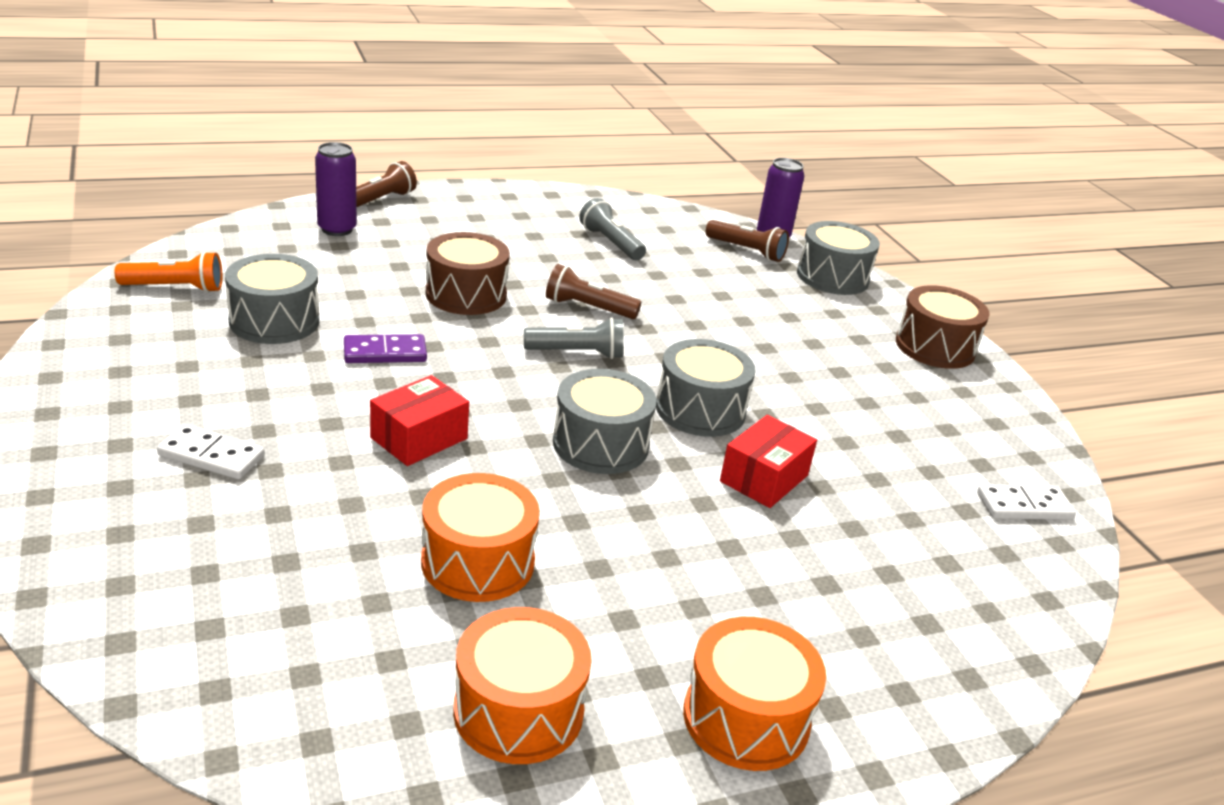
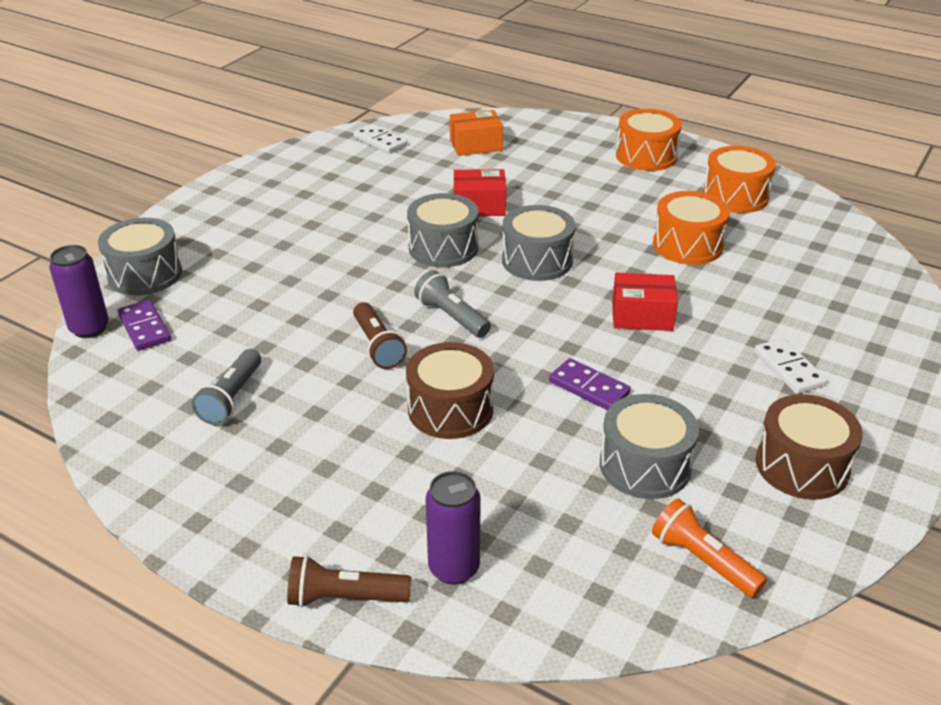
camera: 125 degrees left, 5 degrees up
brown flashlight [706,220,789,262] -> purple domino [118,300,171,351]
brown drum [896,285,990,369] -> brown drum moved to [756,394,863,500]
none -> orange box [450,110,503,156]

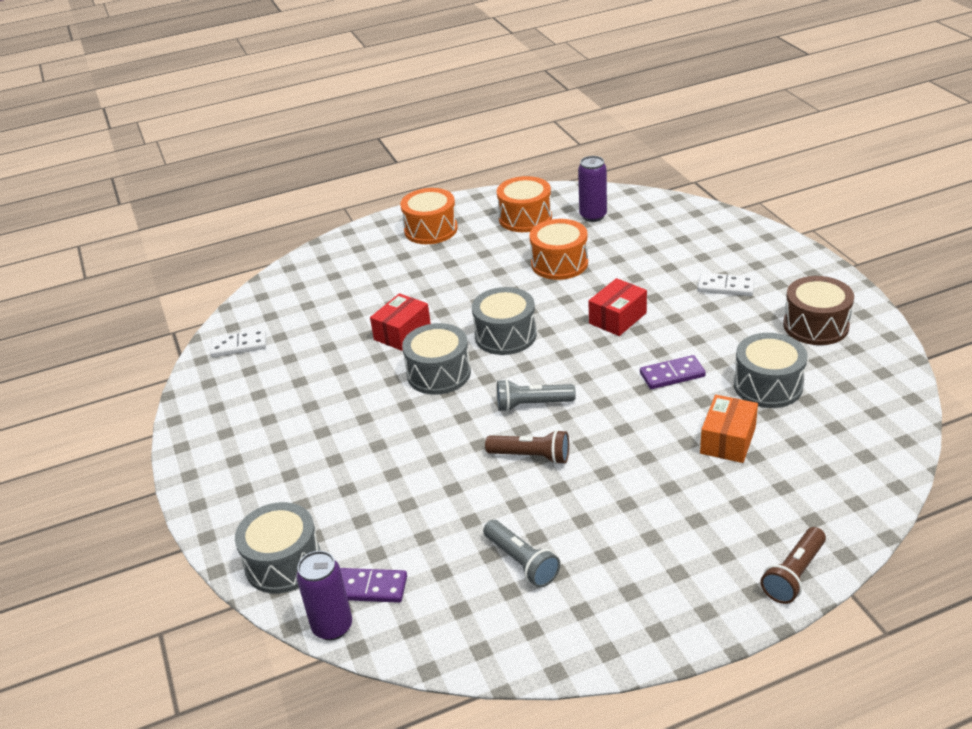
camera: 50 degrees left, 0 degrees up
brown drum [406,342,494,439] -> none
purple can [426,471,481,584] -> purple can moved to [578,156,607,222]
orange box [450,110,503,156] -> orange box moved to [700,395,758,463]
orange flashlight [652,499,767,598] -> none

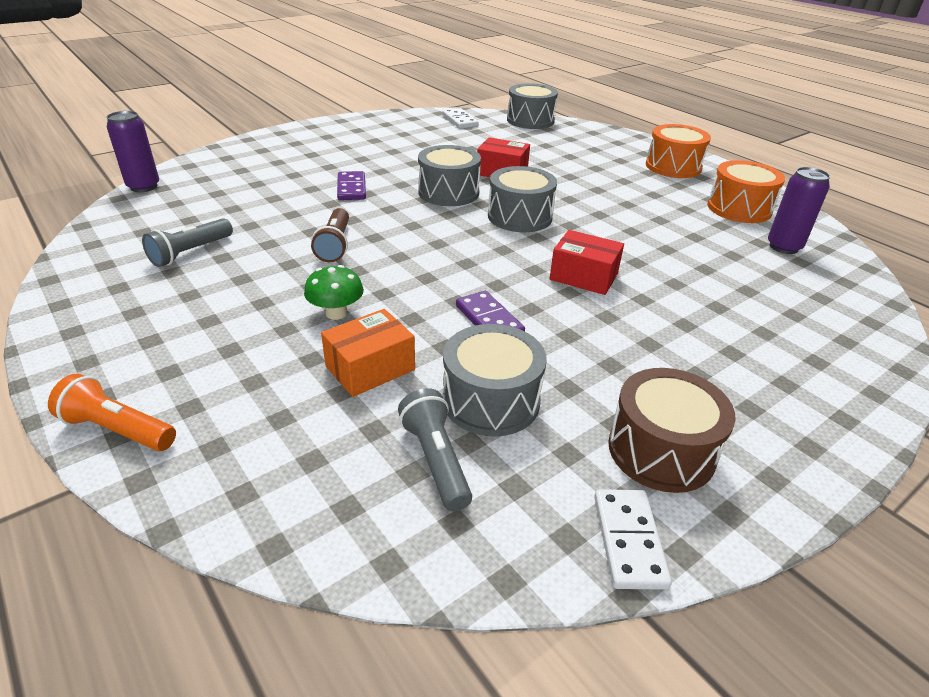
camera: 70 degrees right, 0 degrees up
grey drum [235,502,321,594] -> grey drum moved to [507,83,558,129]
purple domino [340,568,407,603] -> purple domino moved to [337,171,366,200]
grey flashlight [497,379,576,412] -> grey flashlight moved to [398,388,472,512]
orange drum [529,219,588,280] -> none
white domino [698,273,755,296] -> white domino moved to [594,489,672,590]
orange box [700,395,758,463] -> orange box turned 45 degrees counterclockwise [321,309,415,397]
brown flashlight [761,527,826,604] -> orange flashlight [48,374,176,451]
none -> green mushroom [304,265,364,320]

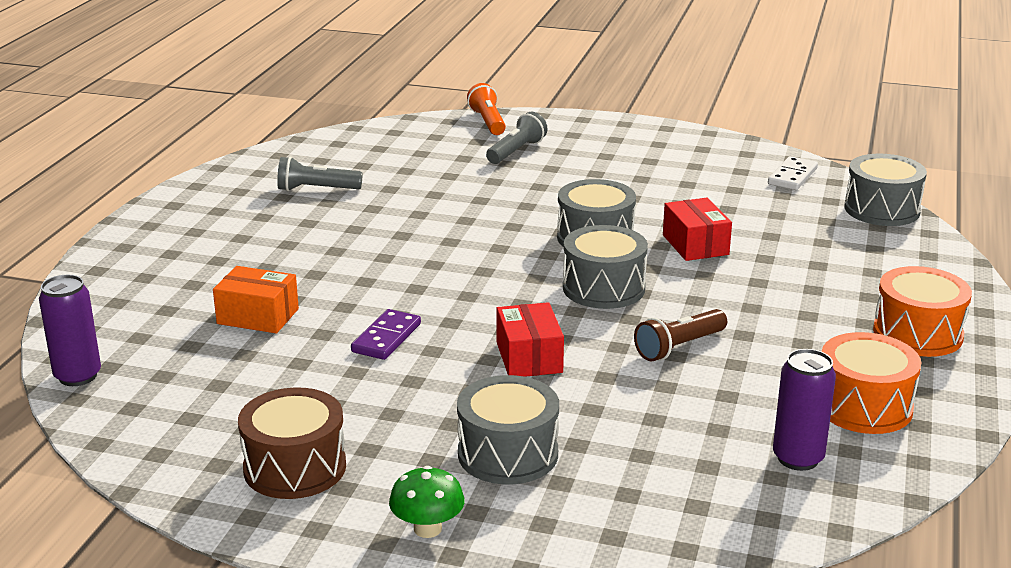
camera: 55 degrees right, 10 degrees down
orange flashlight [48,374,176,451] -> orange flashlight moved to [467,83,506,135]
purple can [107,111,159,192] -> purple can moved to [39,275,101,386]
green mushroom [304,265,364,320] -> green mushroom moved to [389,466,465,538]
brown flashlight [311,208,349,262] -> brown flashlight moved to [634,309,727,362]
purple domino [337,171,366,200] -> none
grey flashlight [398,388,472,512] -> grey flashlight moved to [486,112,548,164]
grey drum [443,324,547,436] -> grey drum moved to [457,375,559,484]
white domino [594,489,672,590] -> none

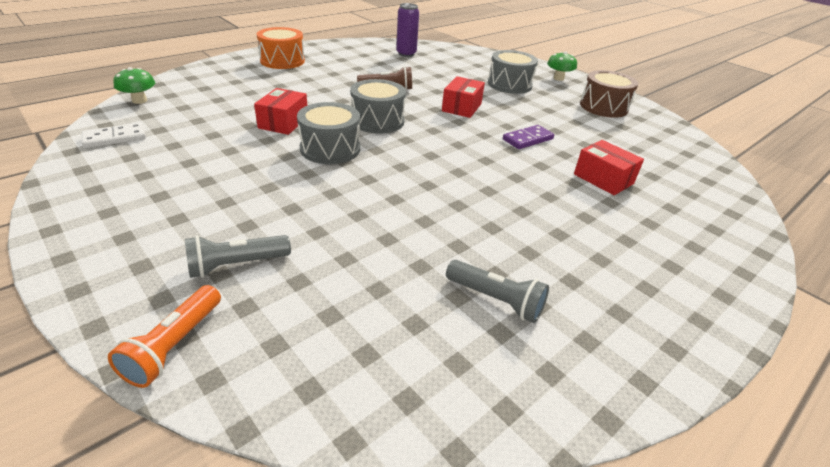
camera: 150 degrees left, 10 degrees up
purple can [39,275,101,386] -> none
orange box [213,266,299,333] -> red box [574,140,644,195]
orange drum [822,332,921,434] -> none
grey drum [844,154,927,226] -> green mushroom [113,67,155,104]

